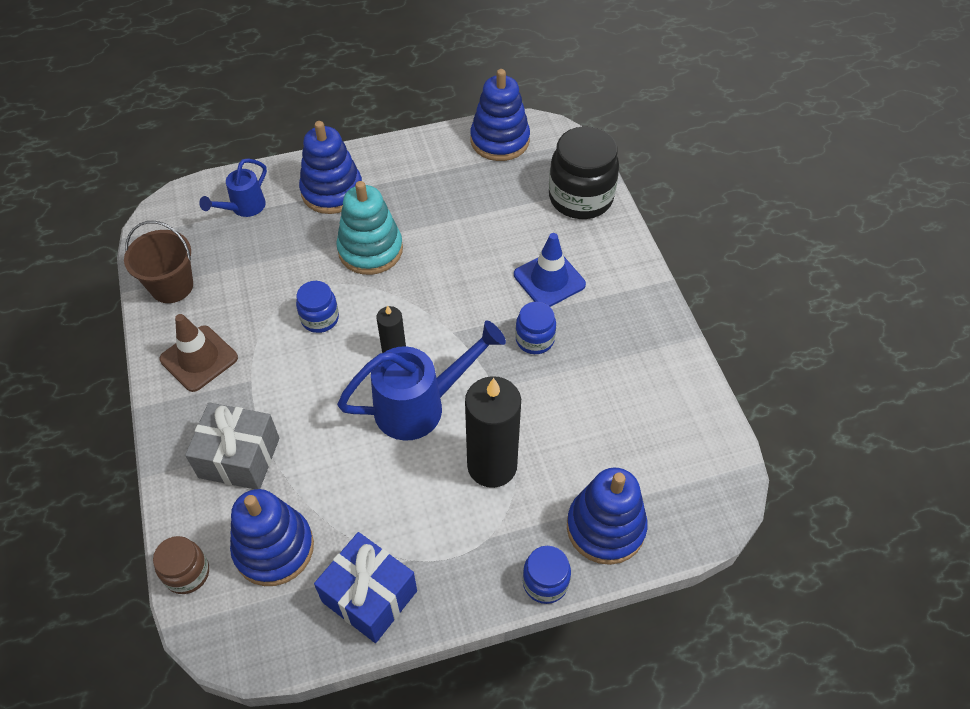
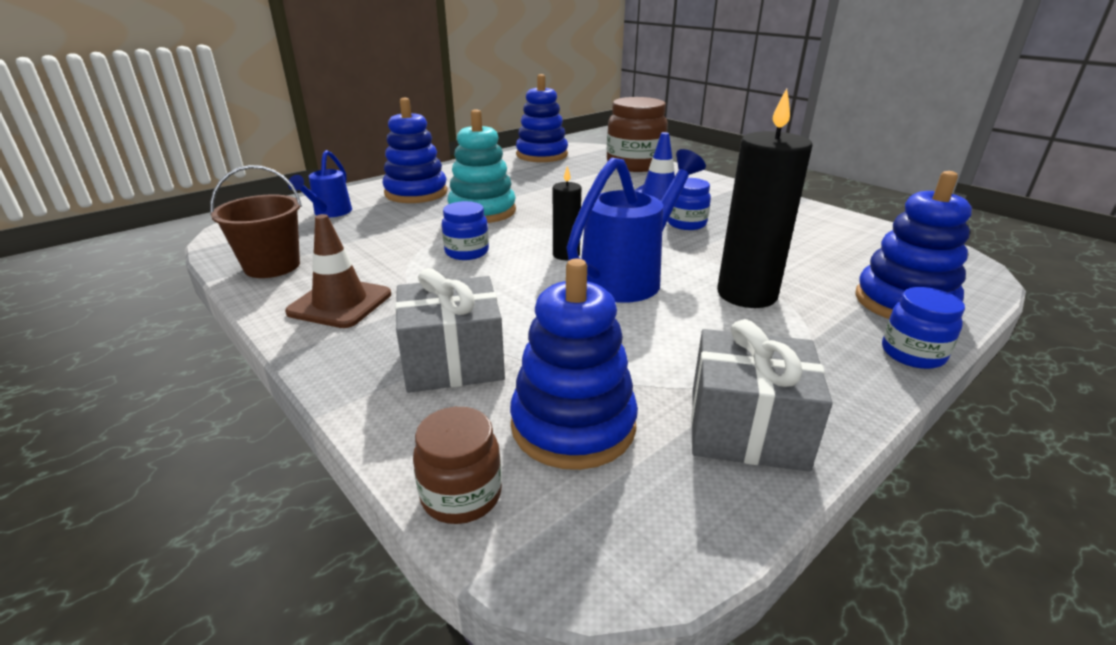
camera: 25 degrees left, 25 degrees down
blue gift [314,532,417,643] -> grey gift [691,319,833,472]
black jar [549,126,619,219] -> brown jar [607,97,668,172]

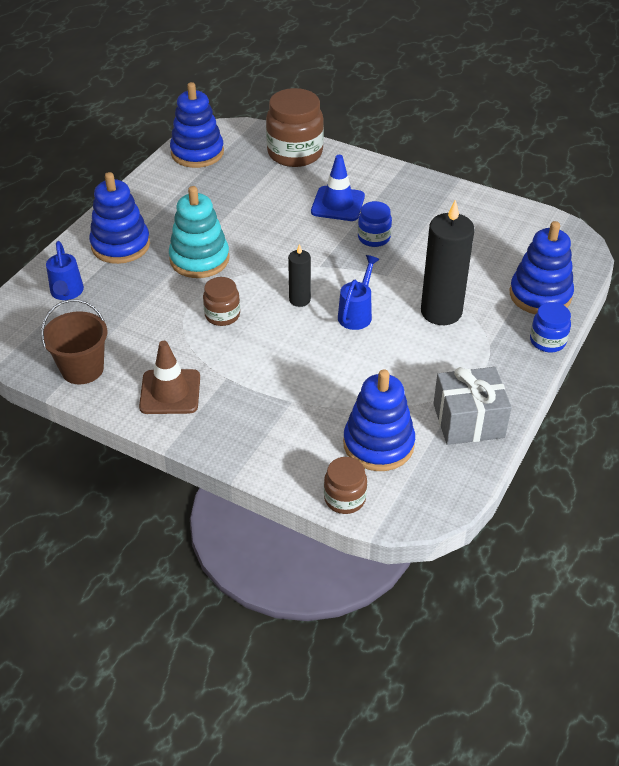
camera: 20 degrees left, 15 degrees up
grey gift [395,268,505,393] -> none
blue jar [442,201,489,260] -> brown jar [203,277,240,326]
blue watering can [567,149,706,303] -> blue watering can [338,255,380,330], size x0.58

